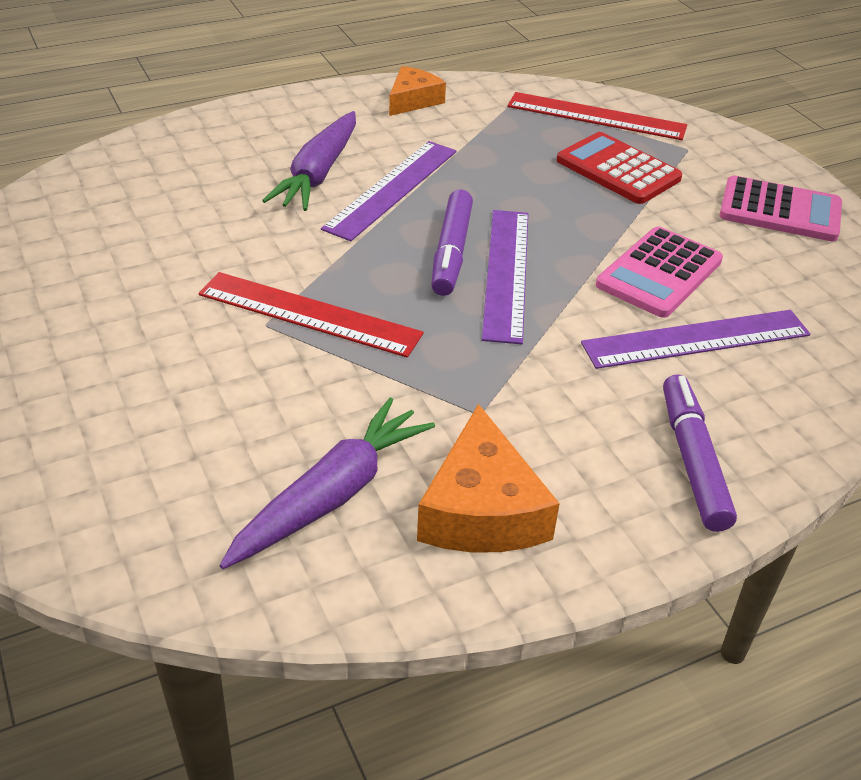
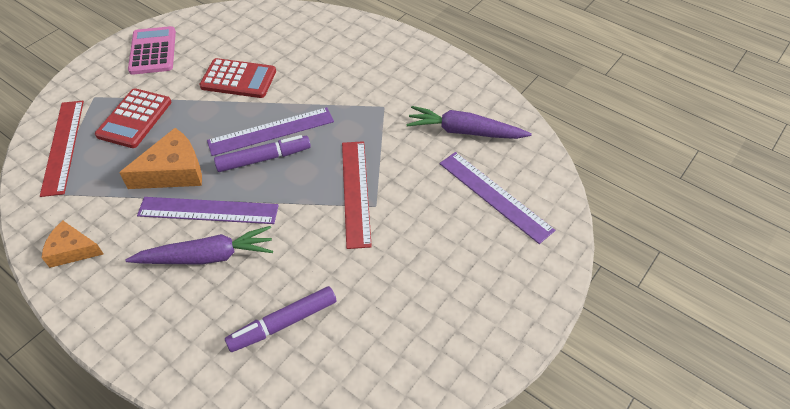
camera: 115 degrees left, 10 degrees up
orange cheese [417,404,560,553] -> orange cheese moved to [119,128,202,189]
purple ruler [581,310,810,369] -> purple ruler moved to [439,152,555,244]
pink calculator [596,227,723,318] -> red calculator [199,58,276,98]
purple marker [663,374,737,532] -> purple marker moved to [225,286,336,352]

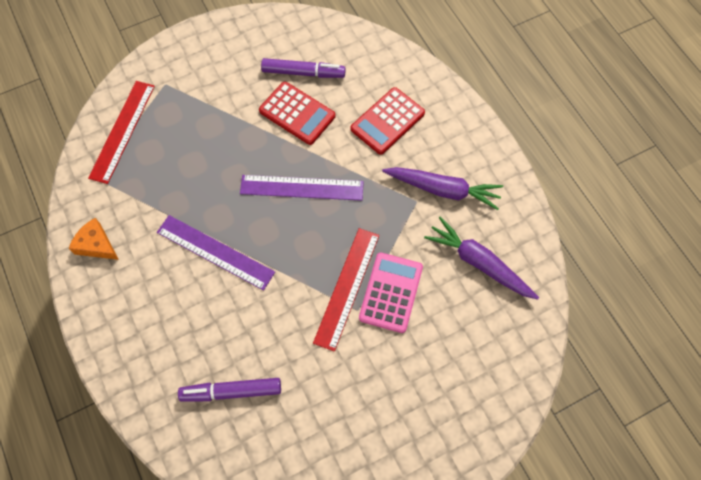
camera: 25 degrees right, 15 degrees up
red calculator [95,88,172,148] -> red calculator moved to [351,87,425,155]
orange cheese [119,128,202,189] -> none
purple carrot [125,226,273,265] -> purple carrot moved to [382,167,503,210]
pink calculator [128,26,176,75] -> pink calculator moved to [359,253,423,333]
purple marker [214,135,311,172] -> purple marker moved to [261,58,346,78]
purple ruler [439,152,555,244] -> none

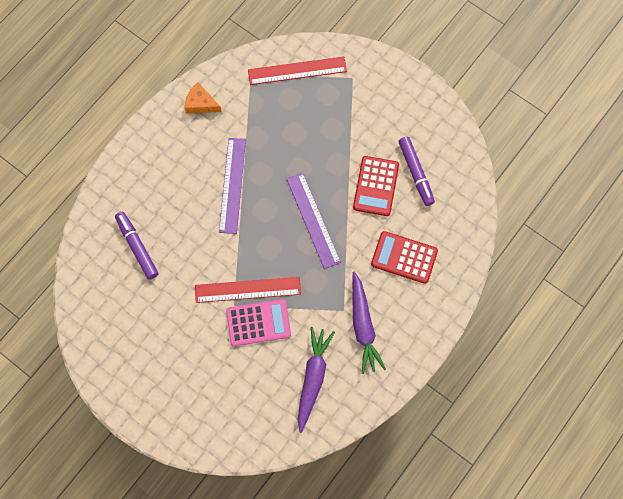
camera: 65 degrees right, 5 degrees up
orange cheese [68,218,119,260] -> orange cheese turned 75 degrees counterclockwise [185,82,221,114]

